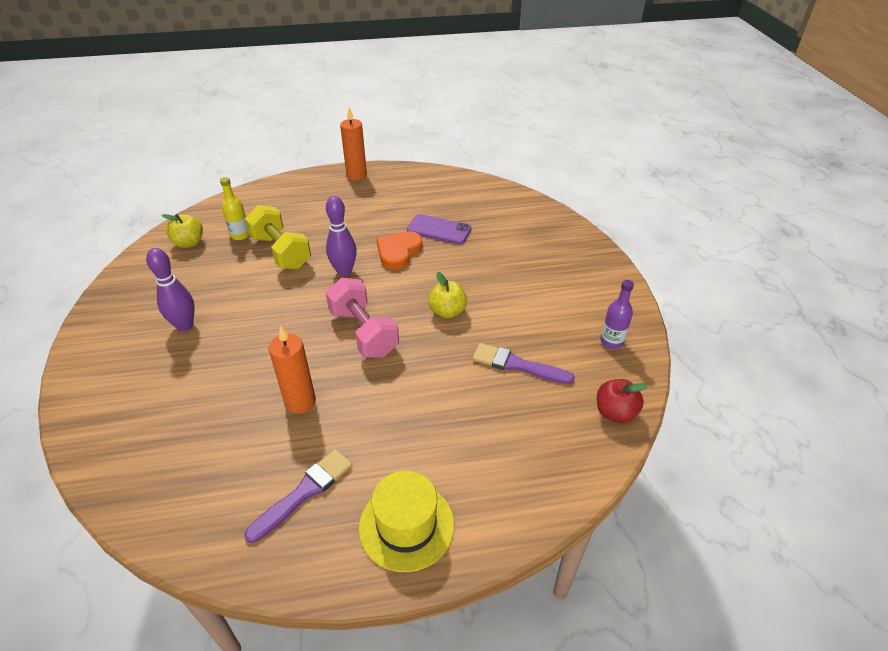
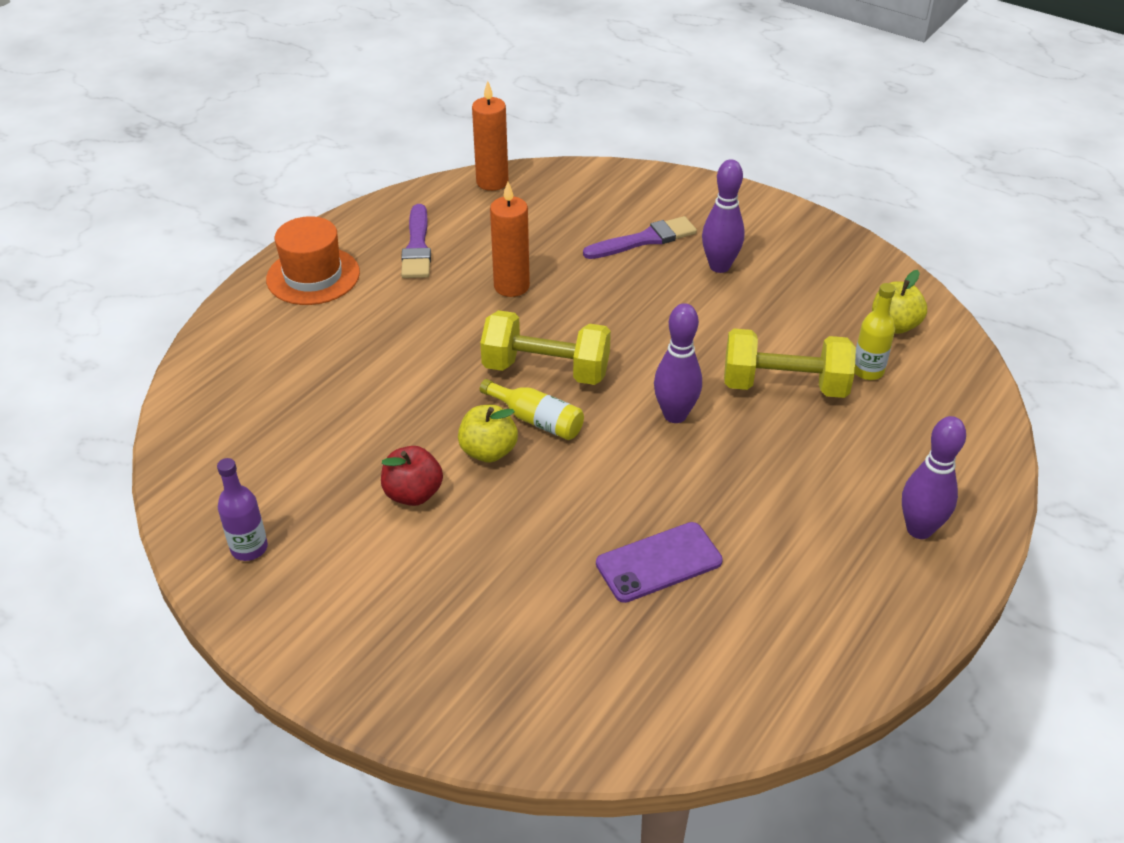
camera: 135 degrees right, 0 degrees up
pink dumbbell [326,278,399,357] -> yellow dumbbell [480,310,611,385]
orange candle [340,108,367,180] -> orange candle moved to [472,81,509,191]
yellow hat [359,471,454,572] -> orange hat [266,216,360,305]
orange heart [376,231,423,269] -> none
purple brush [473,343,575,384] -> purple brush moved to [583,216,697,259]
red apple [597,379,648,423] -> red apple moved to [381,446,443,506]
none -> yellow bottle [480,379,584,440]
none -> purple bowling pin [902,416,966,539]

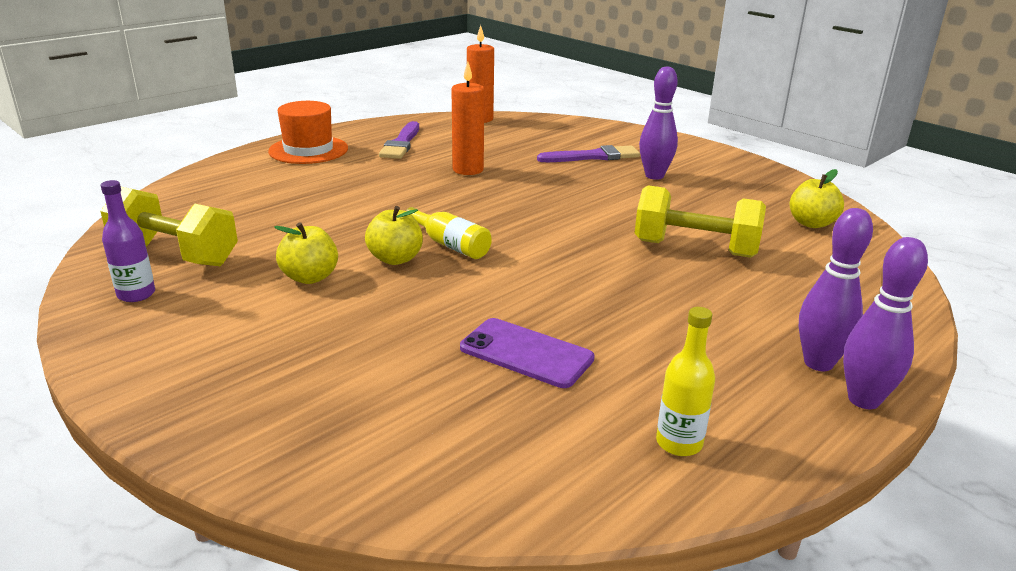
camera: 10 degrees right, 15 degrees down
red apple [381,446,443,506] -> yellow apple [274,222,338,284]
yellow dumbbell [480,310,611,385] -> yellow dumbbell moved to [100,187,238,266]
purple phone [596,522,723,603] -> purple phone turned 45 degrees clockwise [460,318,594,388]
purple bowling pin [654,303,702,423] -> purple bowling pin moved to [843,237,928,409]
yellow bottle [855,283,895,380] -> yellow bottle moved to [656,307,715,456]

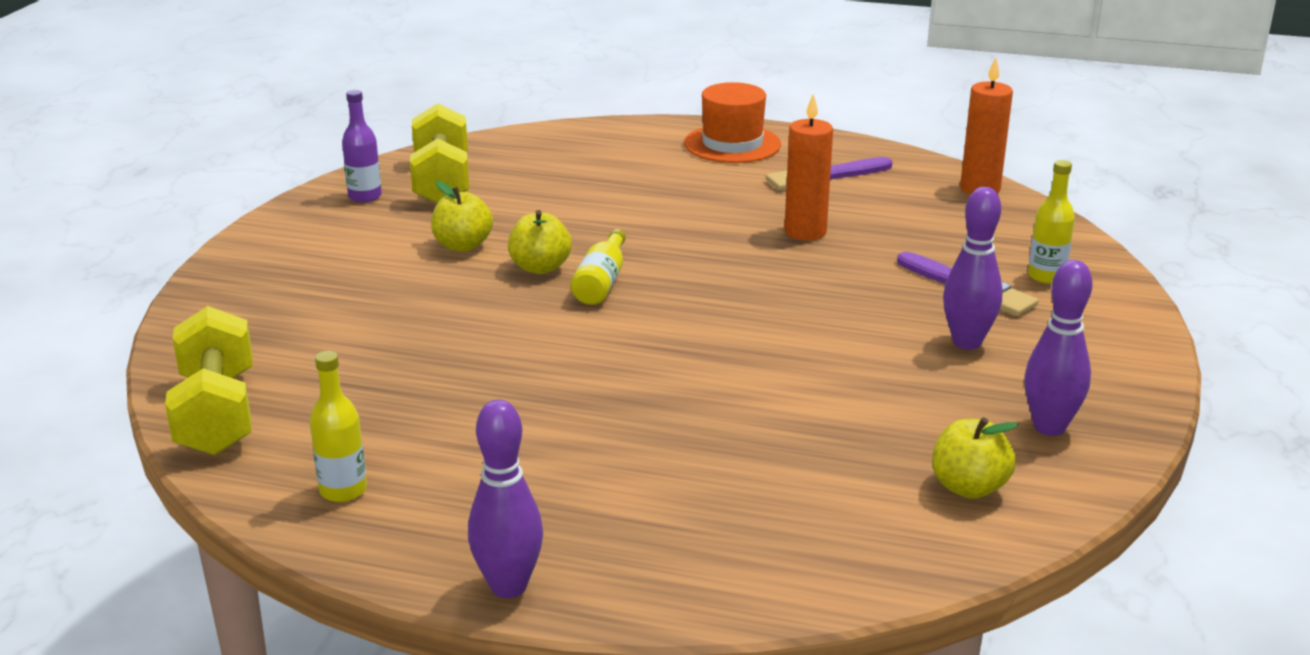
camera: 60 degrees right, 0 degrees up
purple phone [460,318,594,388] -> none
yellow dumbbell [634,185,766,258] -> yellow dumbbell moved to [165,306,253,455]
purple bowling pin [799,208,873,371] -> purple bowling pin moved to [1024,260,1093,436]
none -> yellow bottle [1028,160,1075,284]

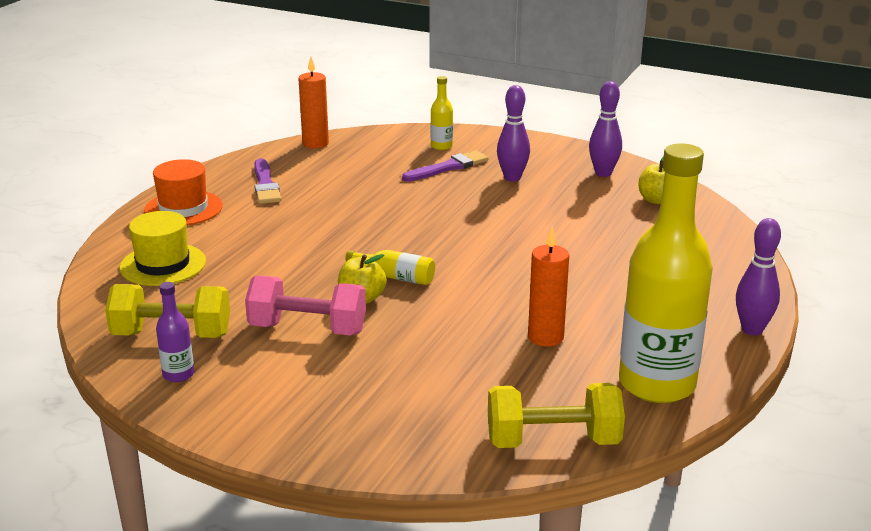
camera: 80 degrees left, 0 degrees up
yellow bottle [310,351,367,502] -> yellow bottle [619,143,713,403], size x2.42
yellow apple [431,181,493,252] -> pink dumbbell [245,276,366,335]
orange candle [784,94,833,241] -> orange candle moved to [528,227,569,347]
none -> yellow hat [119,211,206,286]

